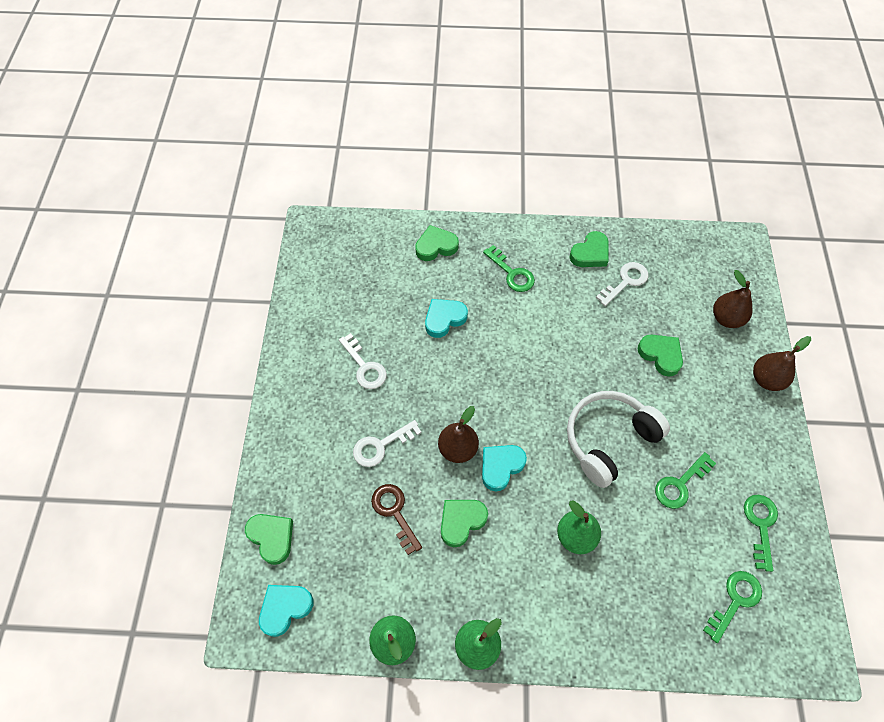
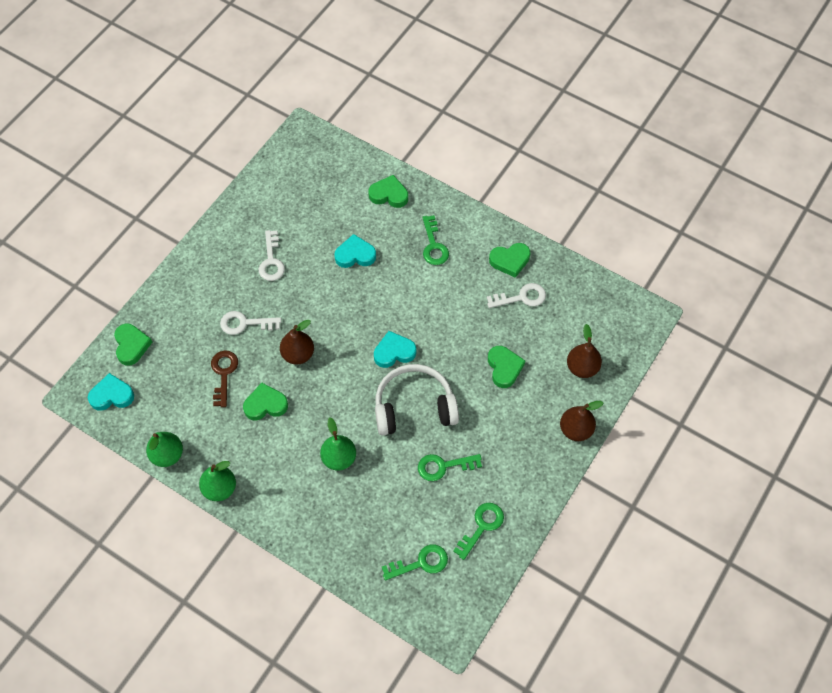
camera: 30 degrees right, 0 degrees up
turquoise heart [482,445,527,491] -> turquoise heart moved to [374,331,416,368]

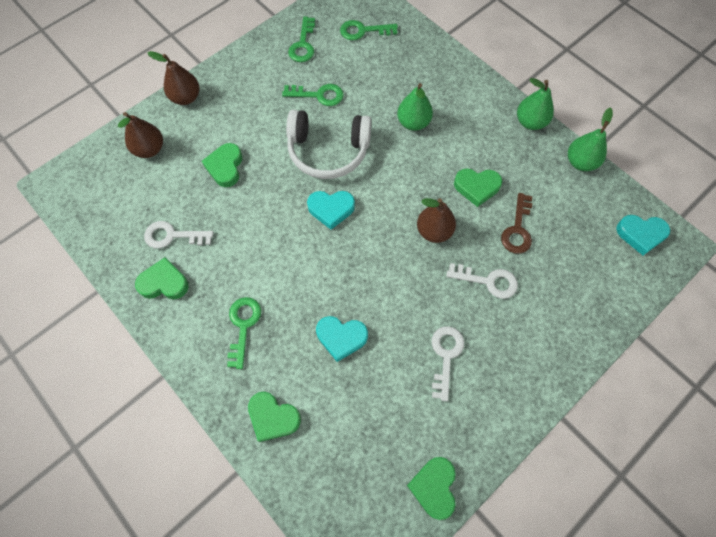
camera: 165 degrees left, 5 degrees up
green heart [114,324,152,366] -> green heart moved to [407,457,456,520]
green key [453,503,504,560] -> green key turned 45 degrees counterclockwise [288,16,315,62]

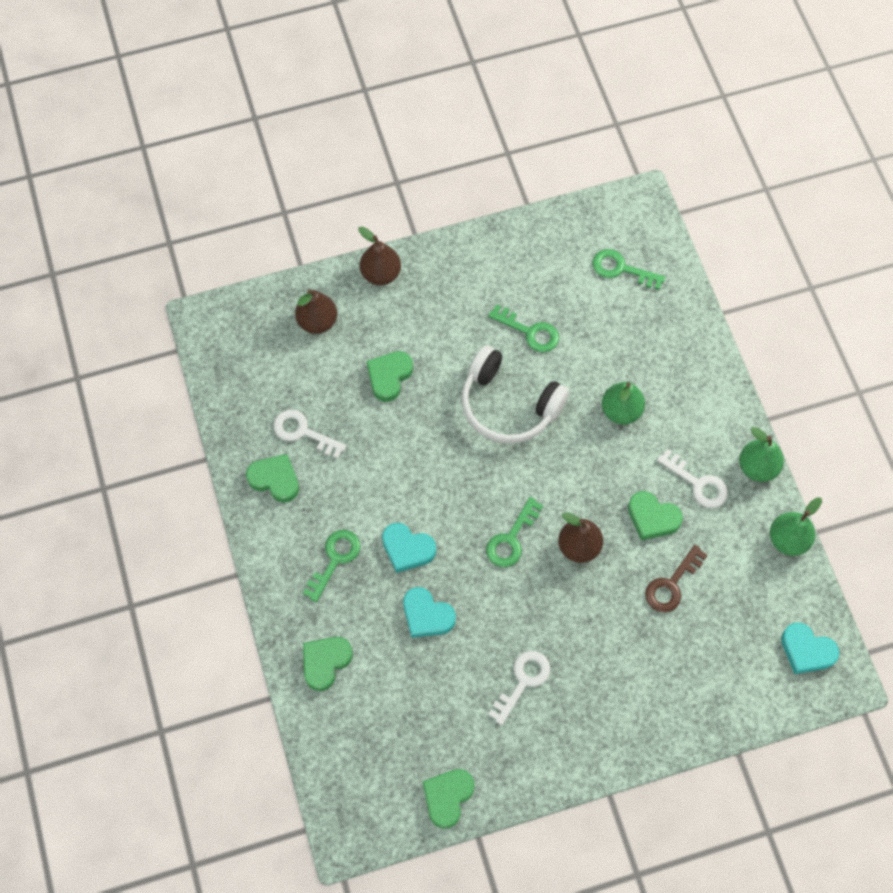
camera: 25 degrees right, 0 degrees up
green heart [248,392,301,442] -> green heart turned 75 degrees clockwise [303,637,353,691]
green key [288,16,315,62] -> green key moved to [486,497,543,567]
turquoise heart [307,191,355,230] -> turquoise heart moved to [382,523,436,573]
white key [446,263,518,299] -> white key moved to [657,449,728,508]

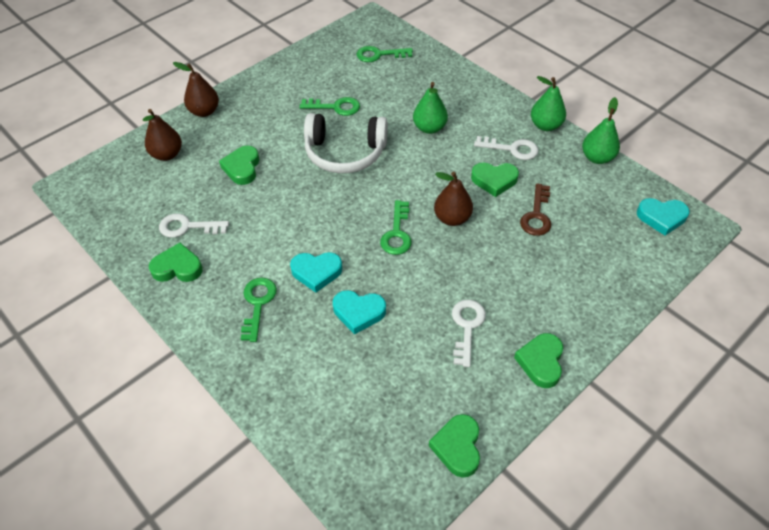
camera: 25 degrees left, 15 degrees down
green heart [303,637,353,691] -> green heart moved to [514,333,563,388]

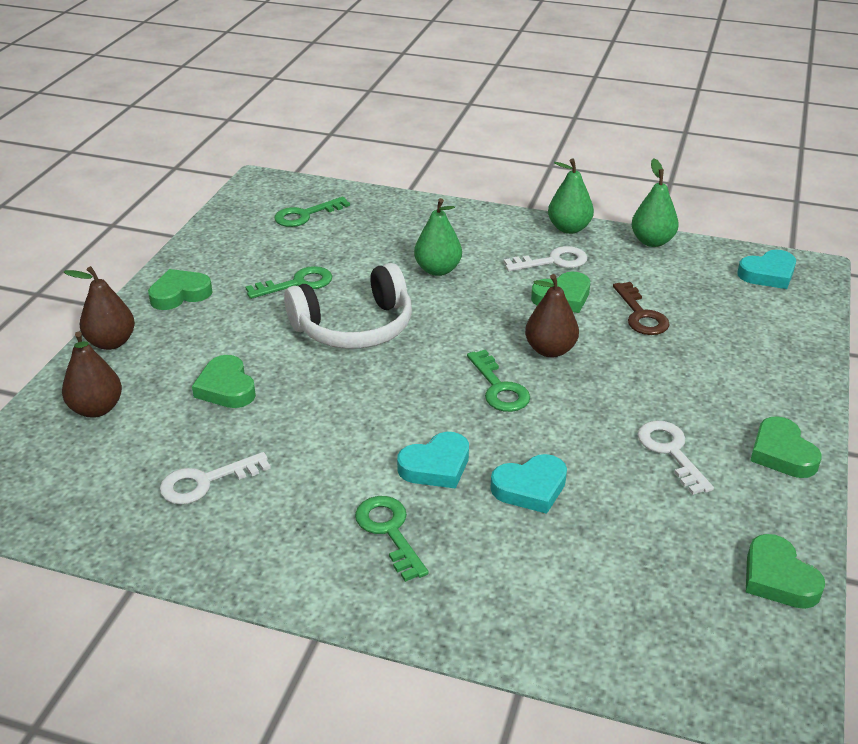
camera: 30 degrees left, 15 degrees down
green heart [149,243,203,282] -> green heart moved to [148,269,212,310]

